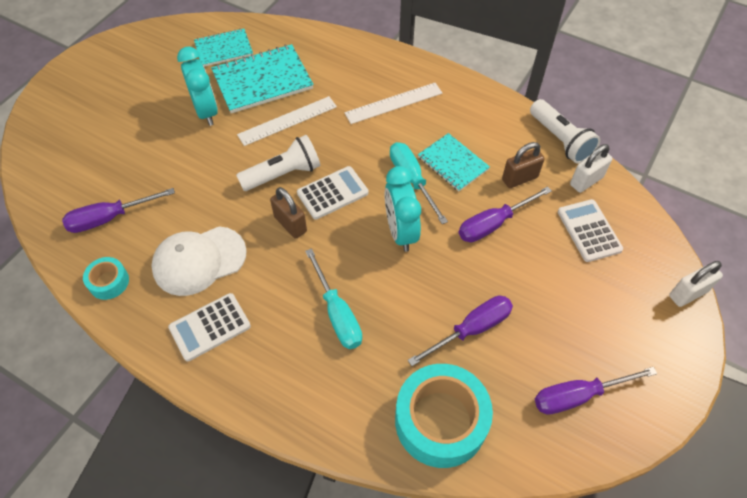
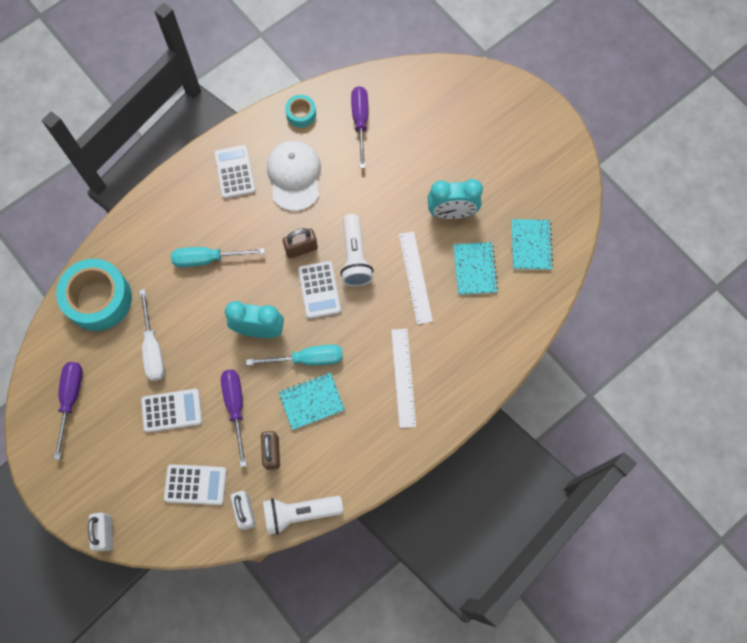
camera: 110 degrees right, 15 degrees up
turquoise notebook [211,44,314,113] -> turquoise notebook [454,242,498,295], size x0.63
purple screwdriver [408,296,513,366] -> white screwdriver [139,289,165,381]
none -> white calculator [141,389,202,433]

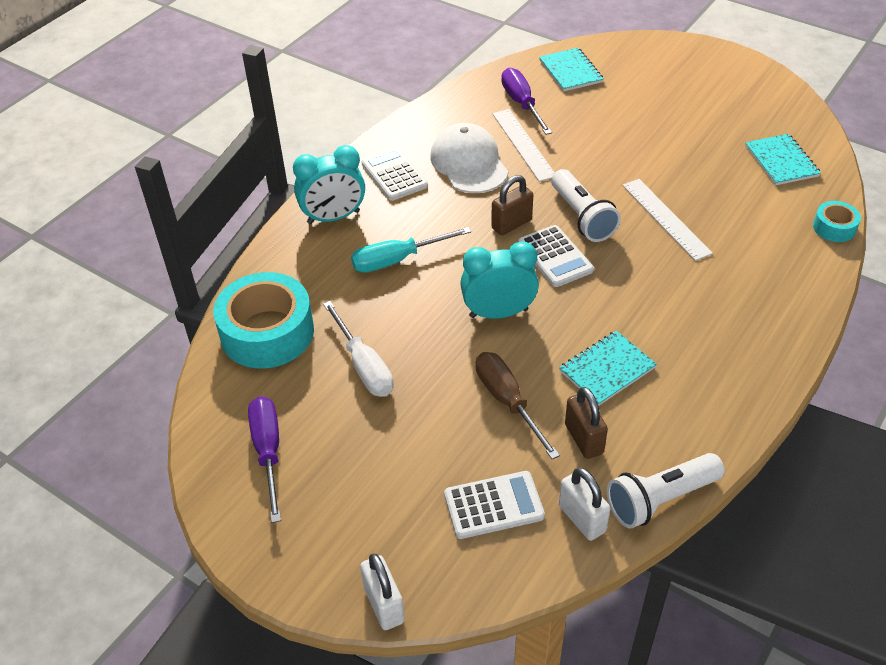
camera: 15 degrees left, 25 degrees down
white calculator [141,389,202,433] -> none
purple screwdriver [221,370,247,467] -> brown screwdriver [476,352,560,459]
turquoise screwdriver [246,345,343,366] -> none
turquoise tape [285,95,316,128] -> turquoise tape moved to [813,201,861,242]
white ruler [391,329,416,428] -> white ruler moved to [492,109,555,182]
turquoise clock [428,179,483,219] -> turquoise clock moved to [293,145,365,224]
turquoise notebook [454,242,498,295] -> turquoise notebook moved to [539,48,604,92]

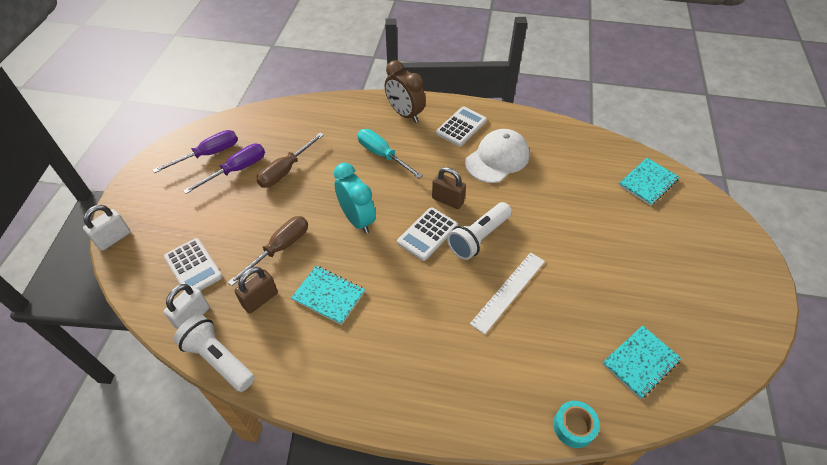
camera: 65 degrees right, 5 degrees up
turquoise tape [213,272,314,369] -> none
turquoise clock [293,145,365,224] -> brown clock [385,60,426,123]
white screwdriver [323,301,394,397] -> brown screwdriver [256,133,324,188]
white ruler [492,109,555,182] -> none
purple screwdriver [501,68,552,135] -> purple screwdriver moved to [183,144,265,194]

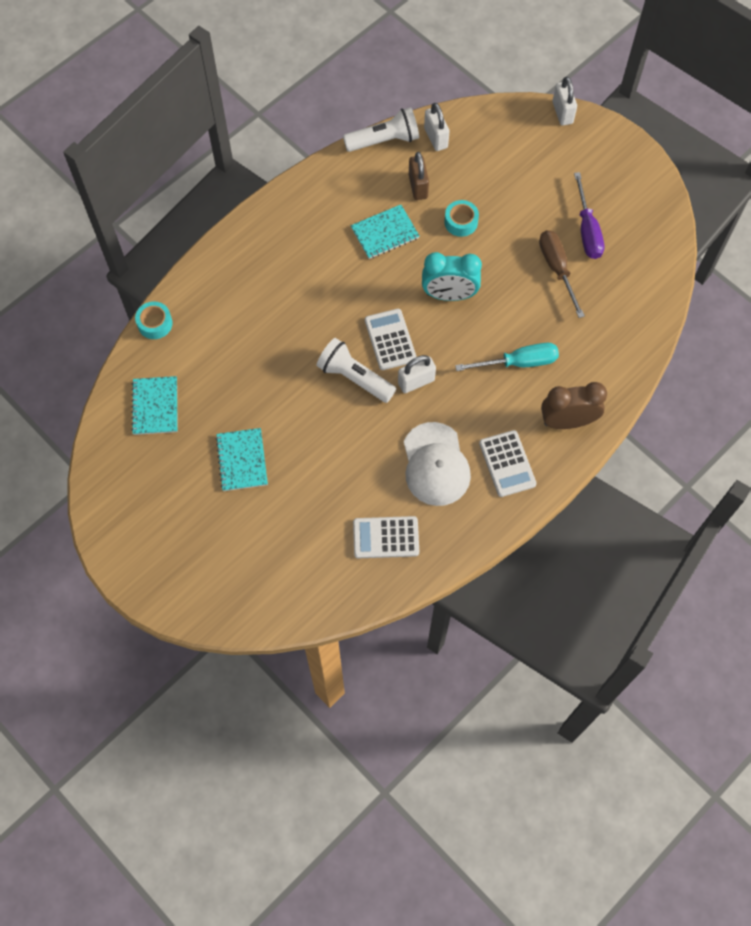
camera: 125 degrees right, 15 degrees up
purple screwdriver [152,130,238,173] -> none
white calculator [164,238,223,291] -> white calculator moved to [353,516,419,558]
brown screwdriver [228,216,308,286] -> turquoise tape [444,200,479,237]
brown padlock [432,167,466,209] -> white padlock [398,355,436,393]
white flashlight [447,202,512,260] -> white flashlight turned 45 degrees counterclockwise [317,338,396,403]
white ruler [470,252,545,335] -> none
turquoise notebook [619,158,679,206] -> turquoise notebook moved to [215,428,268,491]

